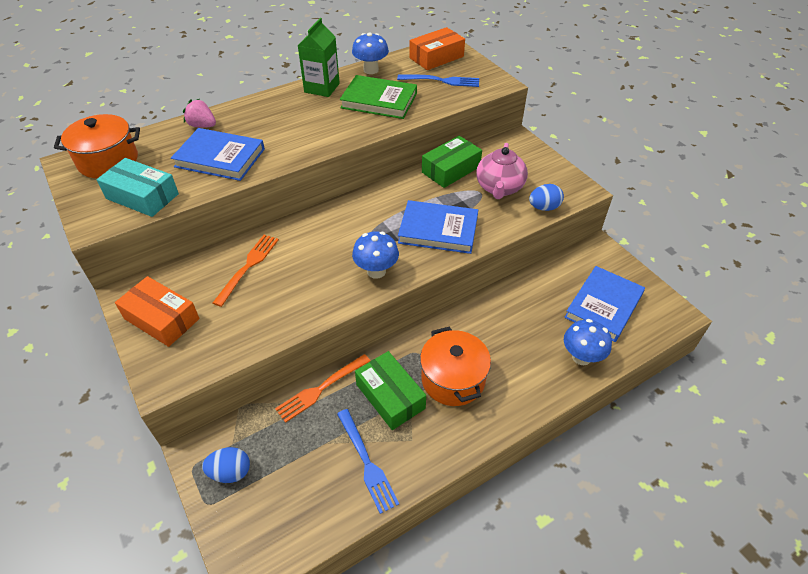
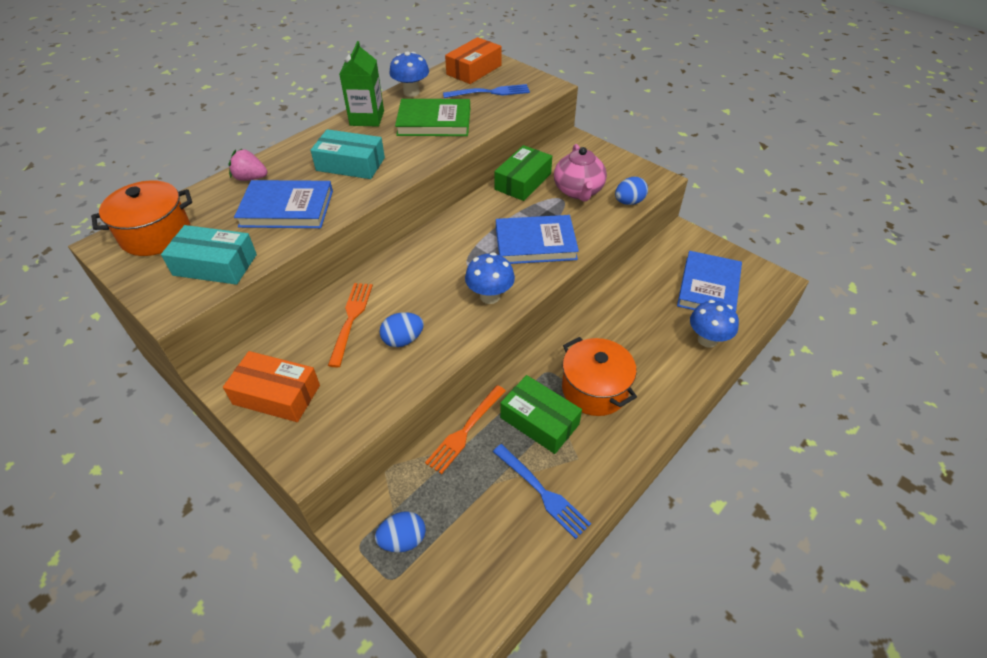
camera: 15 degrees left, 0 degrees up
none -> turquoise box [311,129,385,179]
none -> blue egg [380,312,424,347]

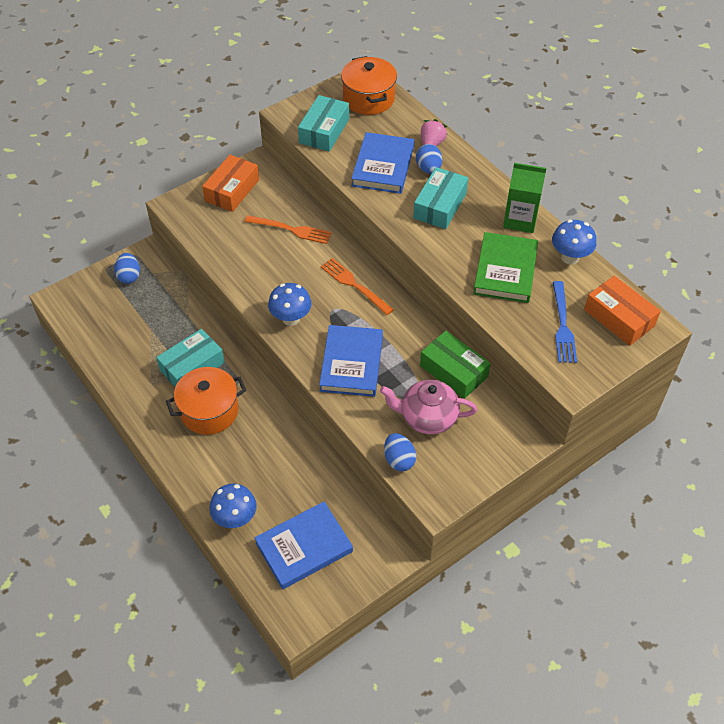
camera: 100 degrees right, 5 degrees up
blue egg [380,312,424,347] -> blue egg moved to [416,144,442,174]
orange fork [425,385,506,474] -> orange fork moved to [320,258,394,315]
blue fork [493,444,591,539] -> none
green box [500,375,582,454] -> turquoise box [156,329,225,387]
blue book [677,251,742,312] -> blue book turned 60 degrees counterclockwise [255,502,353,590]

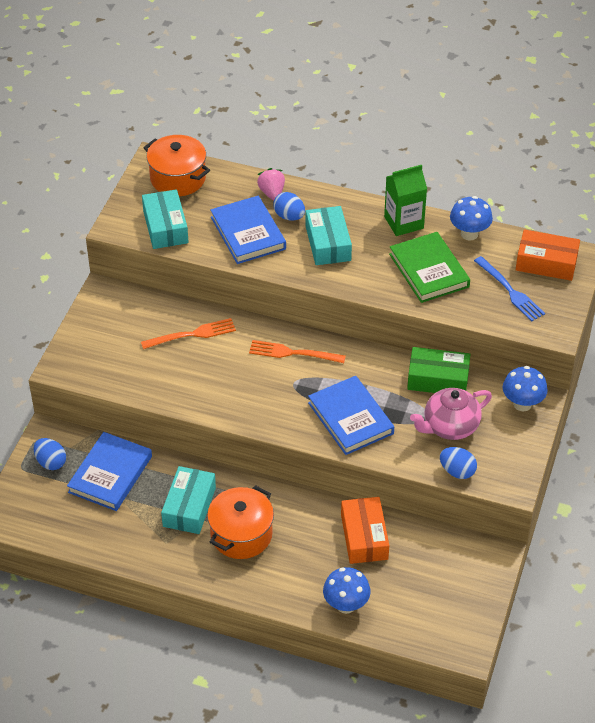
camera: 35 degrees left, 5 degrees down
orange box [202,155,259,212] -> orange box moved to [341,497,389,564]
blue book [255,502,353,590] -> blue book moved to [67,432,152,511]
blue mushroom [268,283,311,326] -> blue mushroom moved to [503,366,548,411]

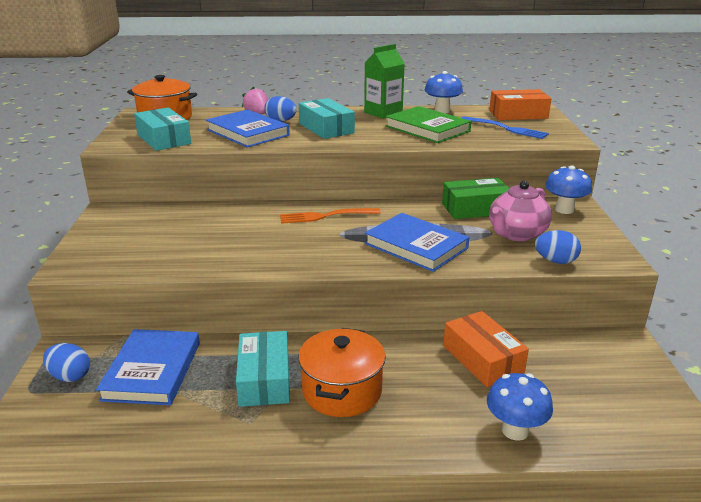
camera: 20 degrees left, 20 degrees down
orange fork [141,318,236,349] -> none

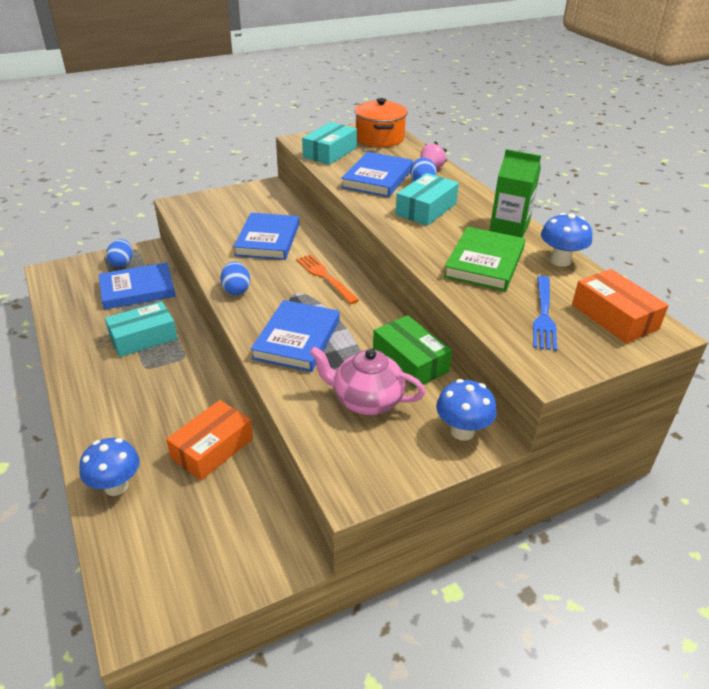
camera: 65 degrees right, 10 degrees up
orange pot [298,328,386,417] -> none
blue egg [535,230,581,264] -> blue egg moved to [220,262,250,295]
none -> blue book [233,213,299,260]

